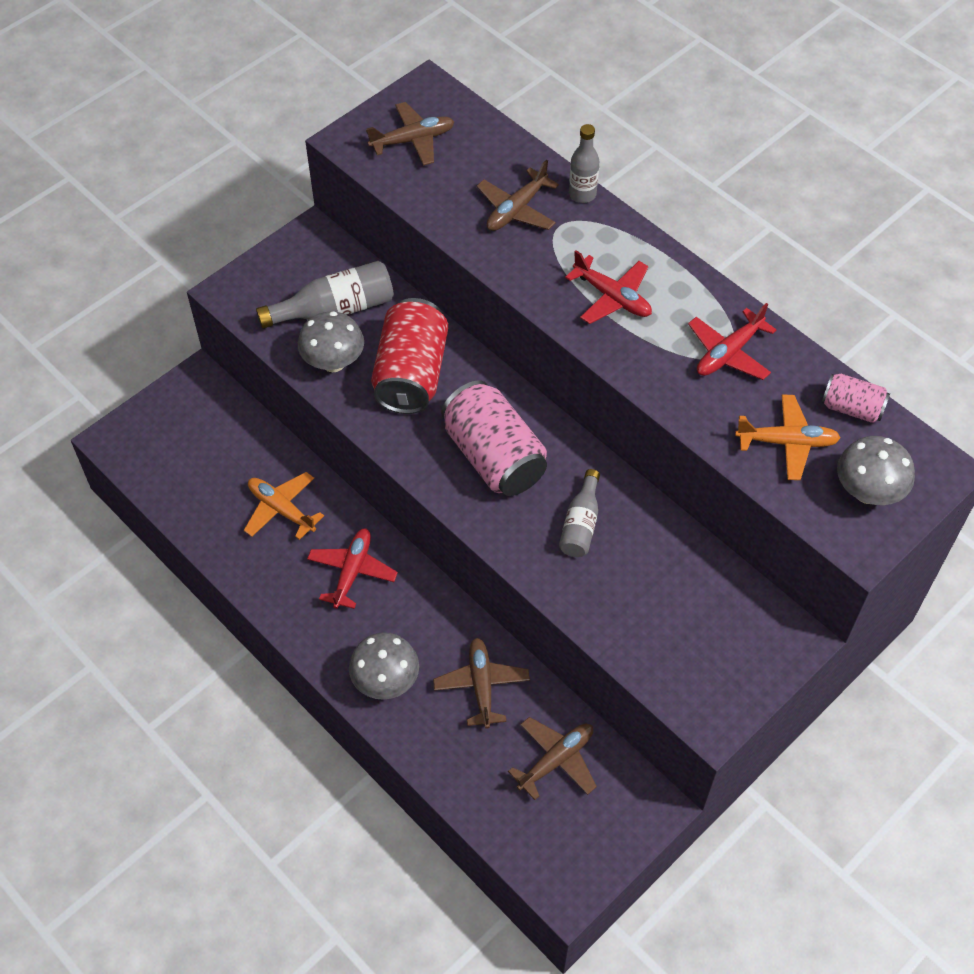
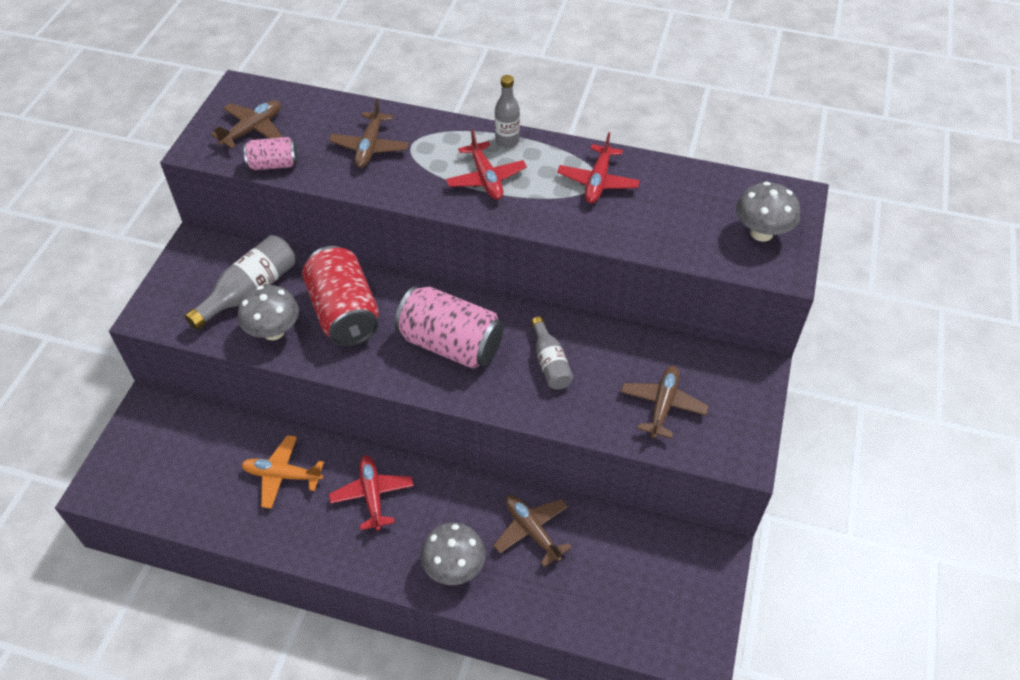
camera: 30 degrees left, 5 degrees down
brown plane [508,717,597,800] -> brown plane moved to [621,366,709,439]
red plane [565,250,652,324] -> red plane turned 60 degrees clockwise [446,130,527,200]
grey bottle [569,124,599,203] -> grey bottle moved to [495,75,520,148]
orange plane [735,394,841,480] -> none
pink can [821,374,890,423] -> pink can moved to [244,137,297,170]

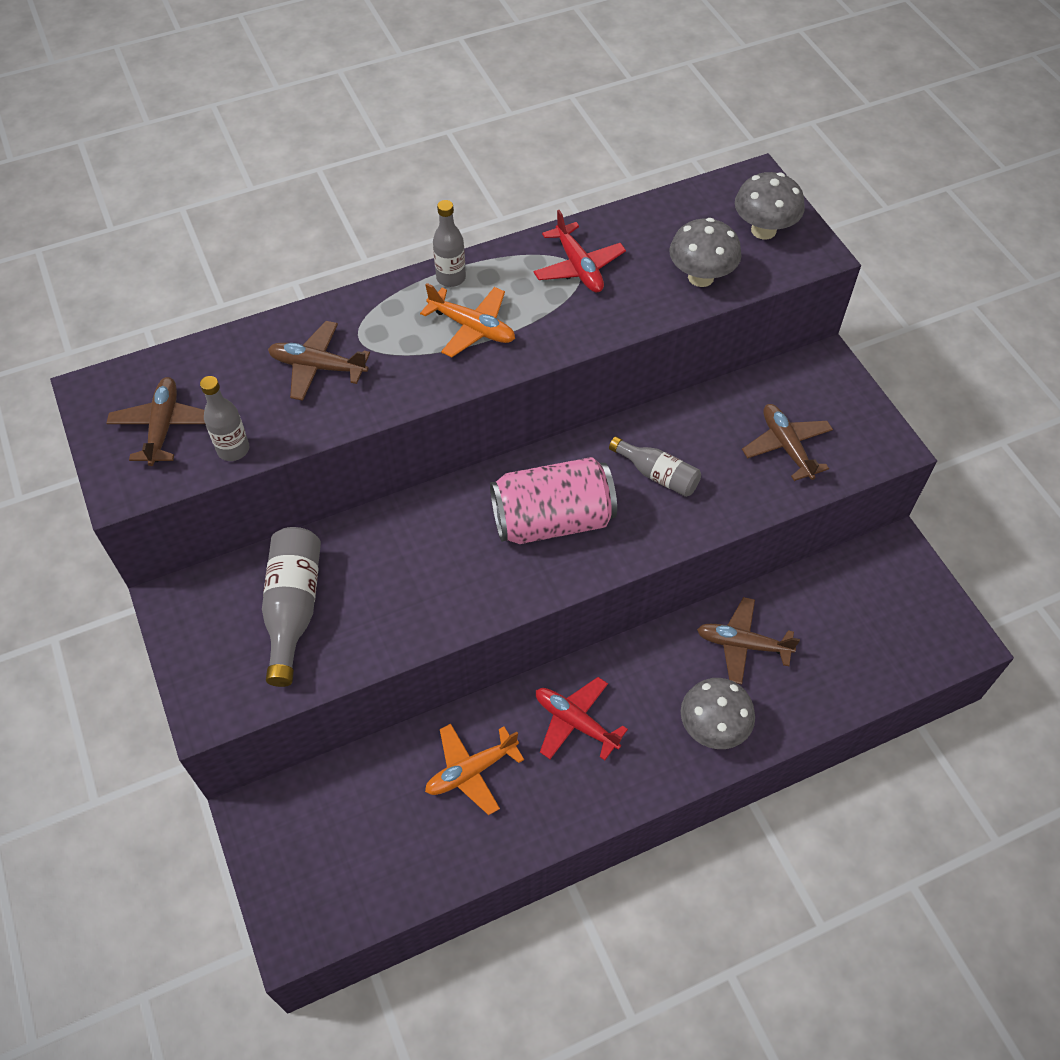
camera: 40 degrees left, 5 degrees up
grey mushroom [238,285,299,340] -> grey mushroom moved to [669,218,742,287]
pink can [244,137,297,170] -> grey bottle [200,376,249,461]
red can [302,246,379,346] -> none
brown plane [329,99,409,168] -> brown plane turned 135 degrees clockwise [268,321,370,401]
red plane [446,130,527,200] -> orange plane [420,283,515,357]

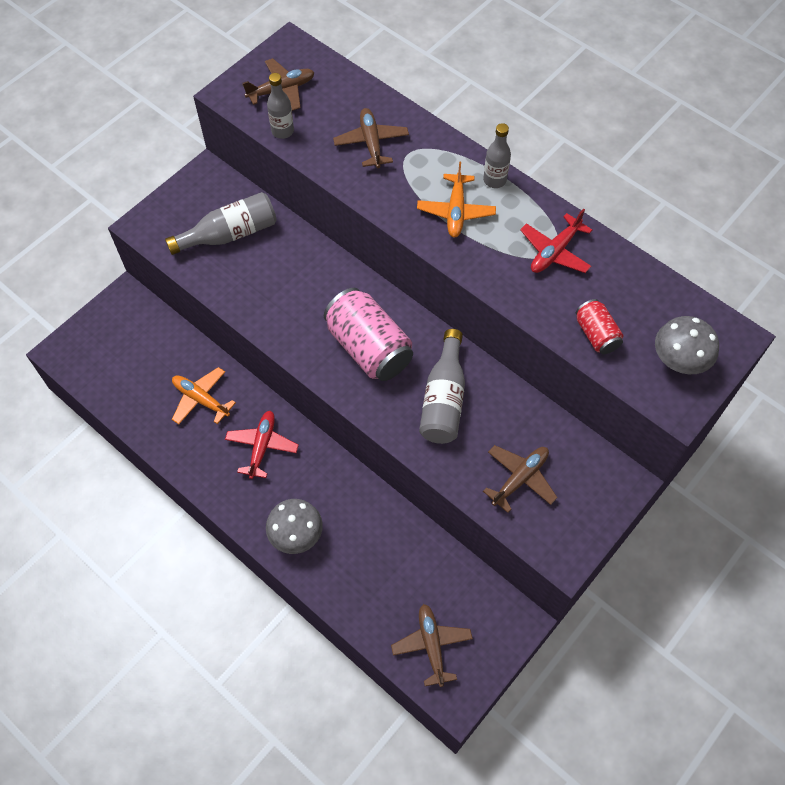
camera: 65 degrees right, 5 degrees up
grey bottle [609,436,701,497] -> grey bottle [419,329,465,444], size x1.55
grey mushroom [669,218,742,287] -> red can [576,299,623,354]
brown plane [697,597,800,684] -> brown plane moved to [391,604,473,687]

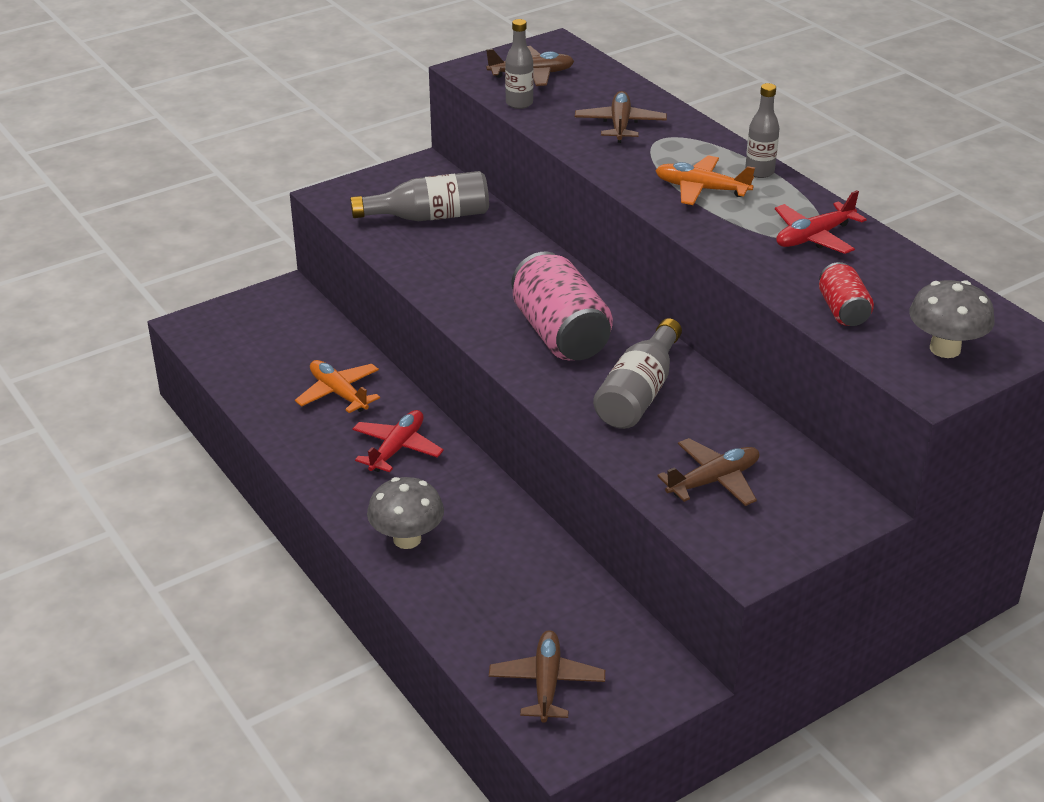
camera: 15 degrees right, 25 degrees down
orange plane [417,162,496,237] -> orange plane turned 90 degrees clockwise [655,155,755,205]

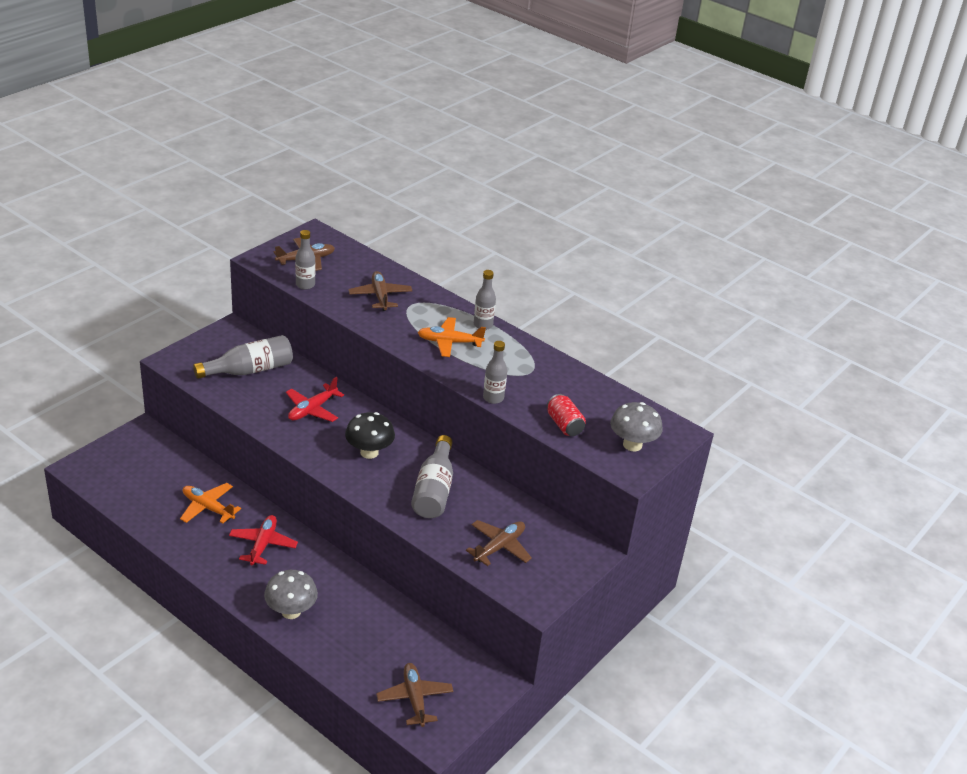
camera: 20 degrees left, 0 degrees up
pink can [512,252,613,360] -> black mushroom [345,412,395,459]
red plane [775,190,867,254] -> red plane moved to [286,377,344,422]
none -> grey bottle [483,341,507,404]

